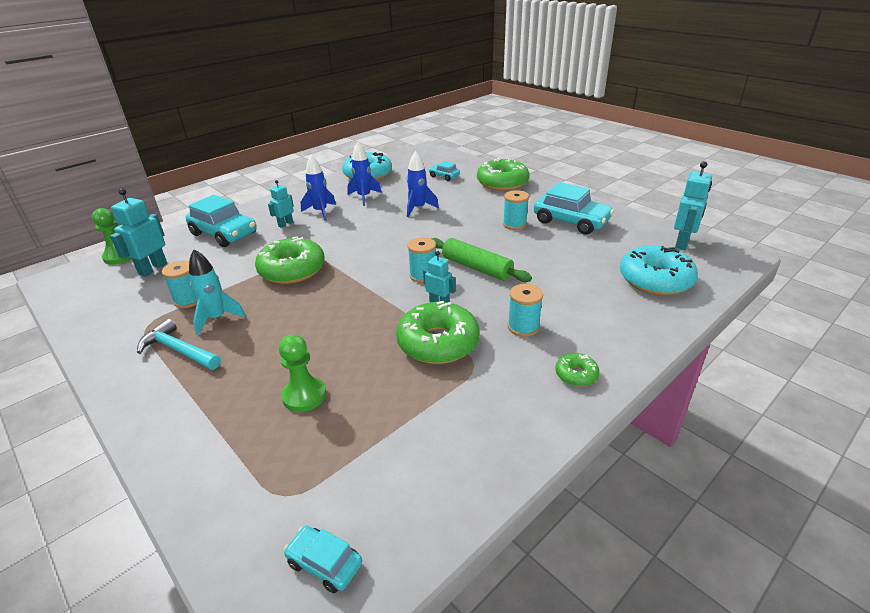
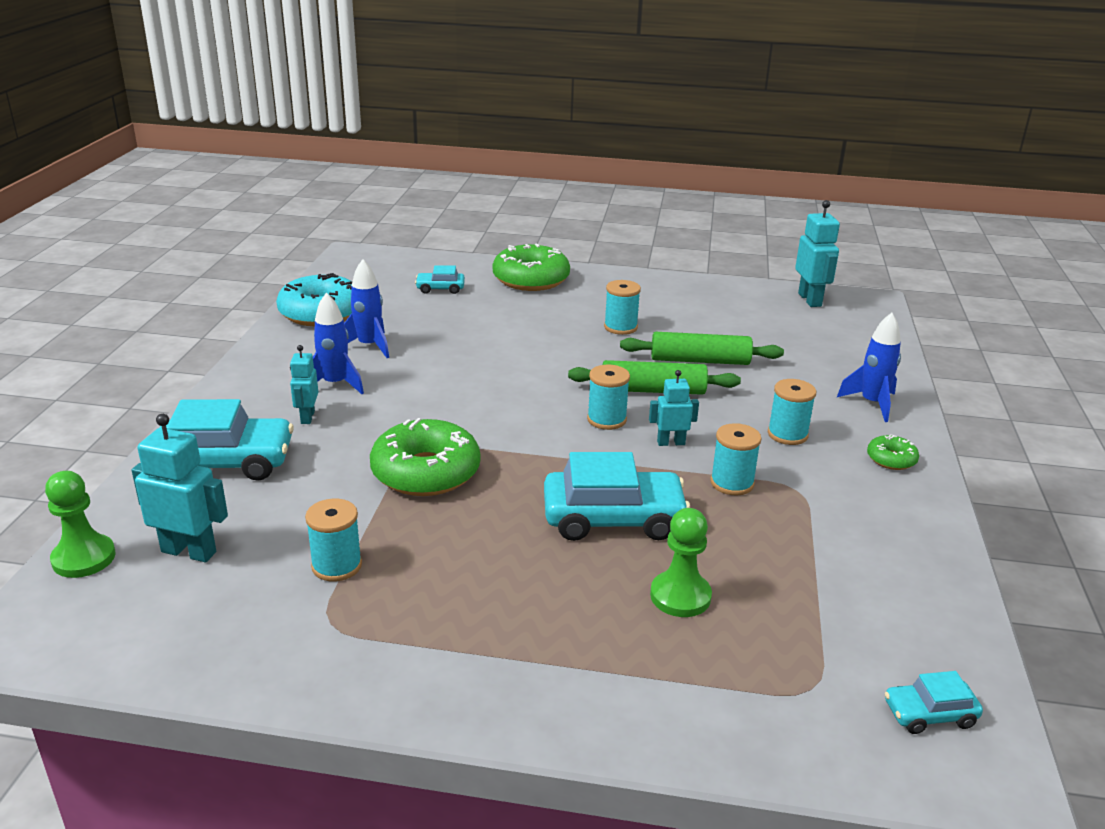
camera: 40 degrees left, 5 degrees down
turquoise robot [110,188,167,277] -> turquoise robot turned 120 degrees clockwise [132,414,228,562]
turquoise hammer [137,319,221,370] -> none
turquoise rocket [189,249,246,335] -> none
green donut [396,301,479,364] -> turquoise spool [710,423,762,496]
blue rocket [407,151,439,217] -> blue rocket moved to [837,313,901,422]
turquoise car [534,182,614,235] -> turquoise car moved to [544,452,690,541]
turquoise donut [620,245,698,295] -> none
none -> green rolling pin [620,332,784,365]

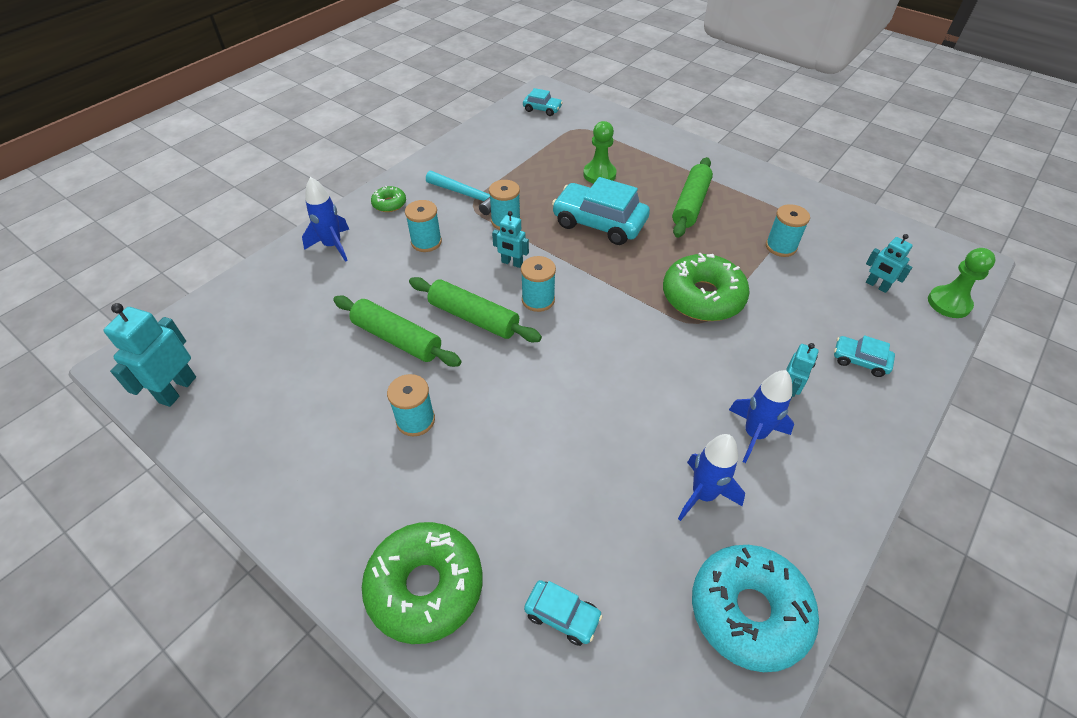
camera: 150 degrees left, 20 degrees up
turquoise robot [132,414,228,562] -> turquoise robot [866,234,913,293], size x0.62
turquoise car [160,399,294,481] -> turquoise car [834,335,895,377], size x0.50
none -> turquoise hammer [426,171,491,215]
none -> green rolling pin [672,157,713,238]

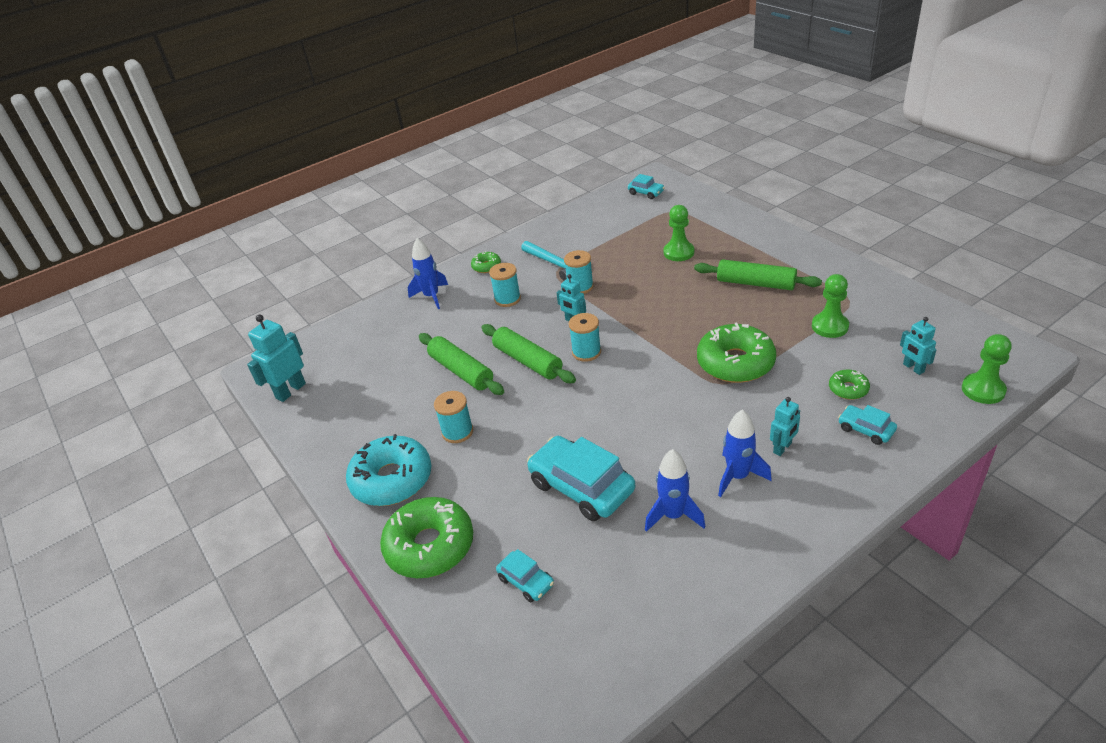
camera: 20 degrees right, 10 degrees down
turquoise car [552,177,650,245] -> turquoise car moved to [527,436,635,521]
green rolling pin [672,157,713,238] -> green rolling pin turned 75 degrees clockwise [694,259,822,290]
turquoise donut [692,545,819,672] -> turquoise donut moved to [346,434,431,506]
turquoise spool [766,204,810,257] -> green pawn [812,274,849,338]
none -> green donut [829,369,870,400]

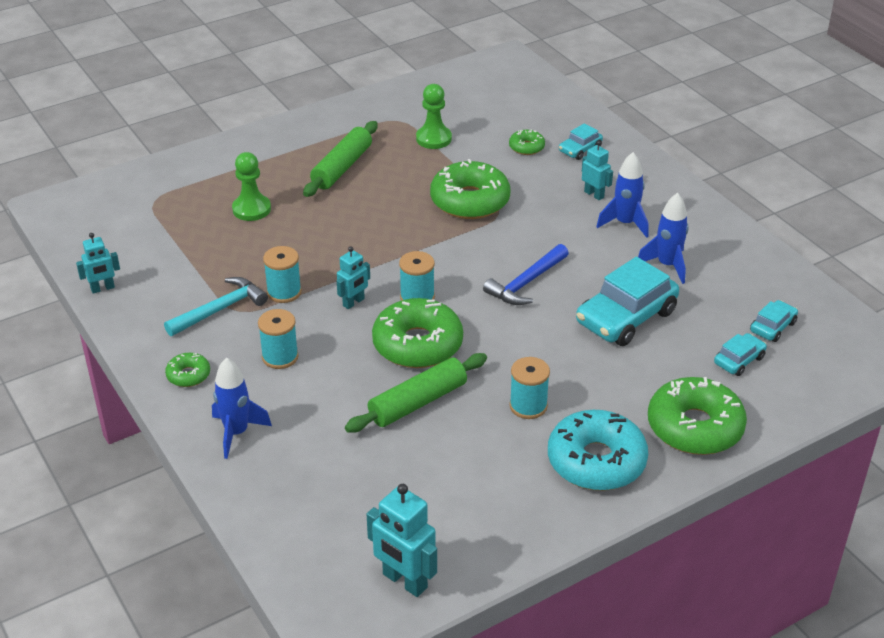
camera: 90 degrees left, 0 degrees up
green rolling pin [481,324,576,383] -> green donut [372,298,463,368]
turquoise car [628,174,665,199] -> turquoise car moved to [750,300,798,342]
turquoise robot [900,317,937,375] -> turquoise robot moved to [76,233,120,294]
green pawn [962,334,1012,404] -> none
none -> blue hammer [483,244,569,305]

